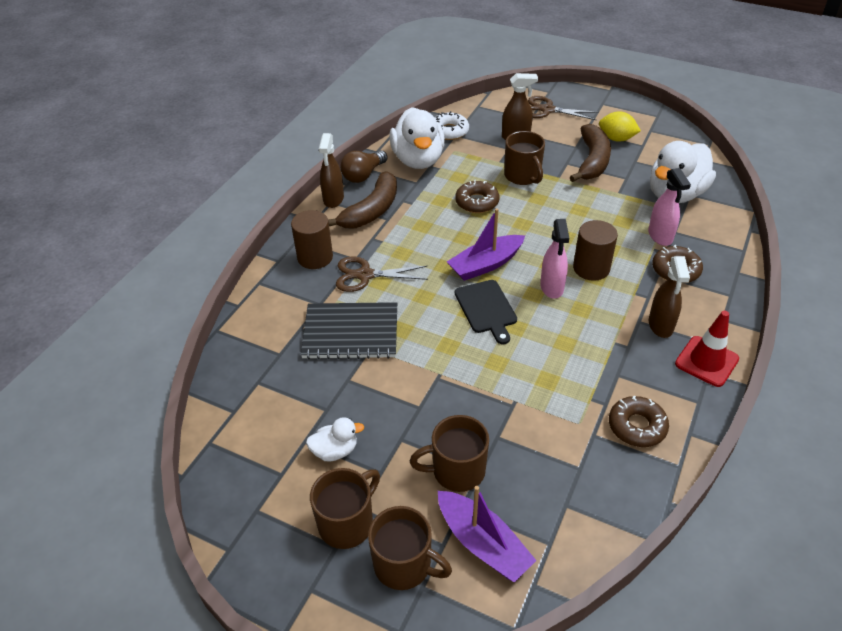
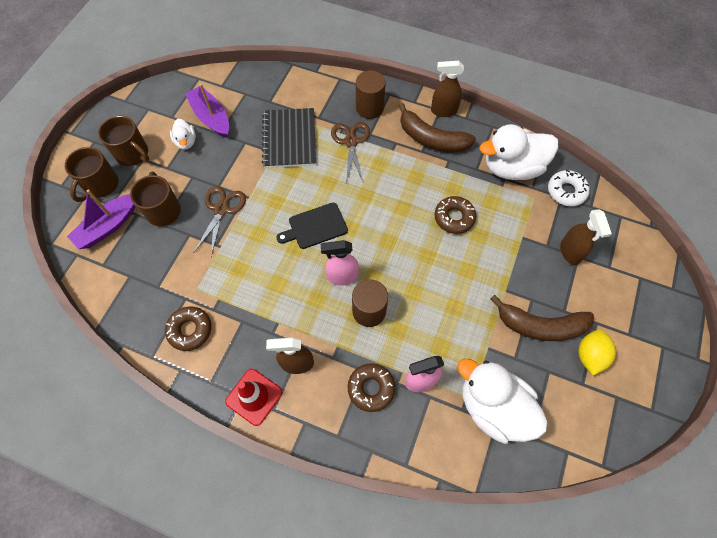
camera: 85 degrees right, 20 degrees up
brown light bulb [340,150,388,183] -> none
purple boat [447,208,525,281] -> purple boat moved to [185,84,229,138]
brown mug [504,131,545,185] -> none
brown scissors [528,96,599,120] -> brown scissors moved to [194,186,246,256]

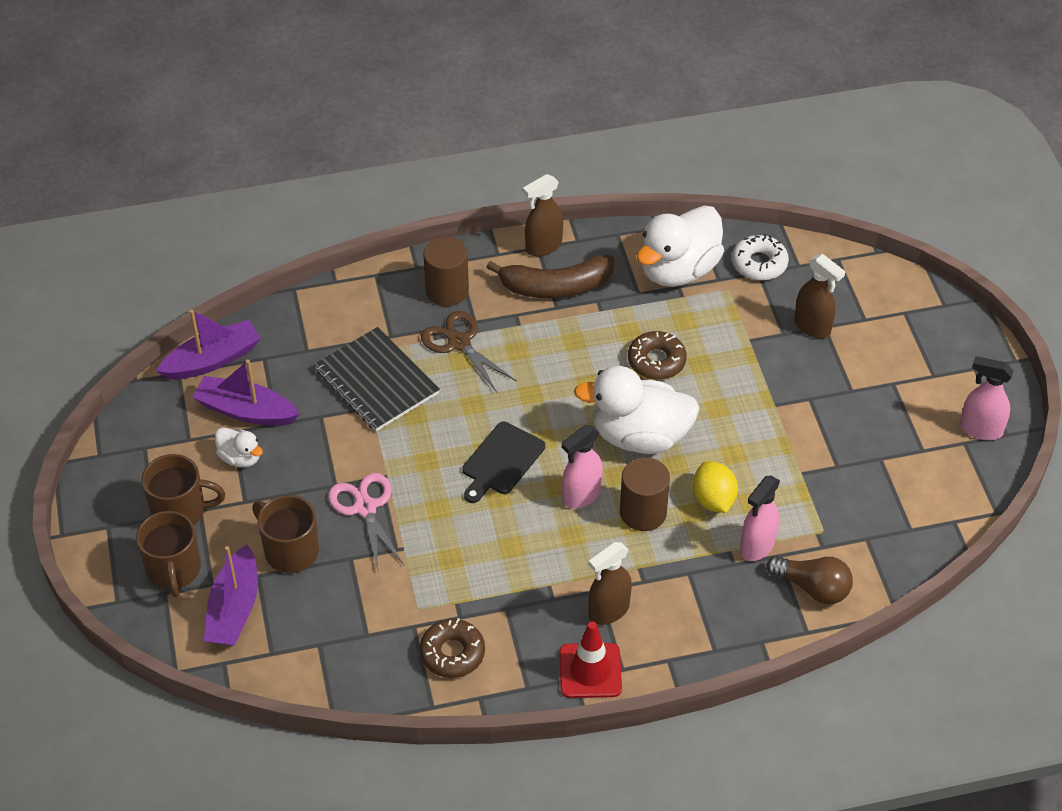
camera: 35 degrees left, 15 degrees down
brown scissors [194,186,246,256] -> pink scissors [328,473,404,570]
brown donut [348,363,395,412] -> none
white duck [457,359,548,444] -> white duck moved to [574,366,700,454]
brown banana [490,295,594,341] -> none
yellow lemon [578,330,616,375] -> yellow lemon moved to [692,461,738,513]
none -> purple boat [156,310,261,380]
none -> brown light bulb [767,556,853,604]
none -> pink spray bottle [960,356,1014,440]

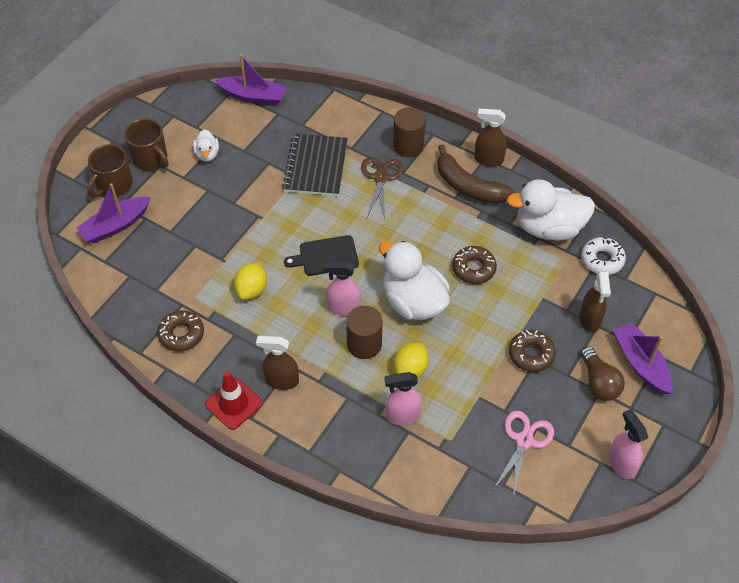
camera: 45 degrees right, 5 degrees up
purple boat [192,359,300,426] -> purple boat moved to [613,322,673,394]
brown mug [252,495,319,573] -> none
pink scissors [328,473,404,570] -> pink scissors moved to [493,411,554,498]
brown light bulb [767,556,853,604] -> brown light bulb moved to [581,346,625,401]
none -> yellow lemon [234,262,267,300]
none -> brown donut [509,330,556,372]

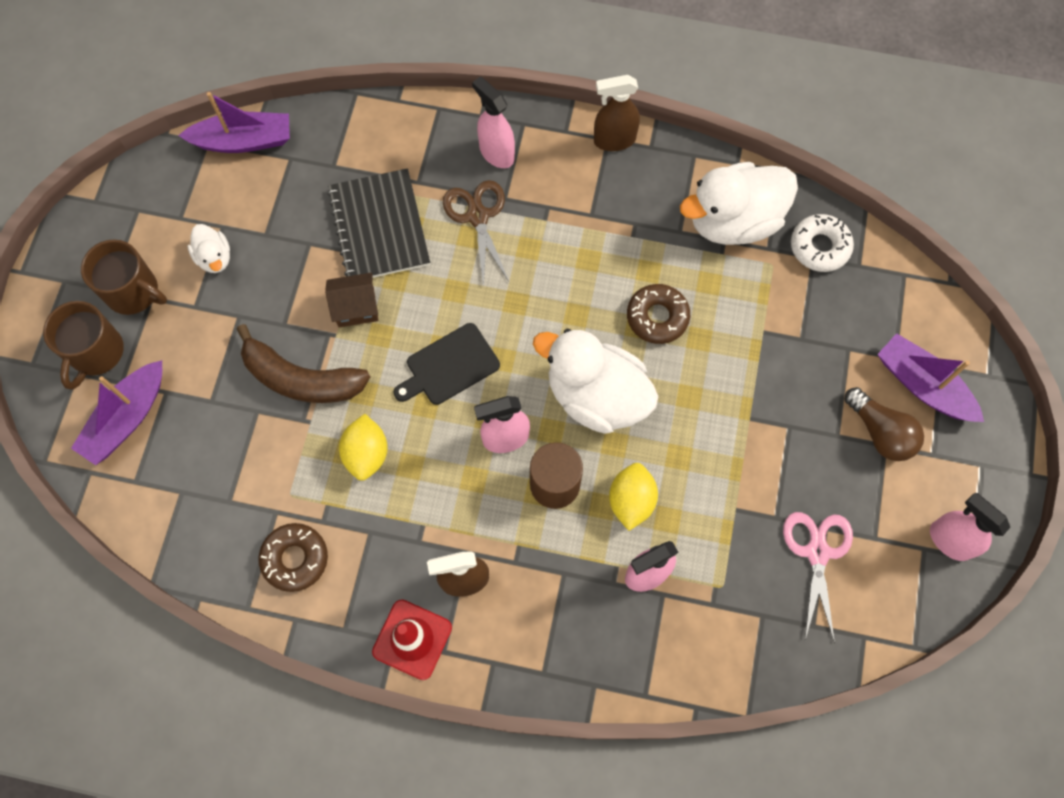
camera: 20 degrees left, 15 degrees up
brown cylinder [393,107,426,157] -> pink spray bottle [472,77,515,168]
brown banana [438,145,514,204] -> brown banana moved to [237,324,370,403]
brown donut [509,330,556,372] -> none
brown spray bottle [579,271,611,333] -> none
none -> brown house [325,273,379,328]

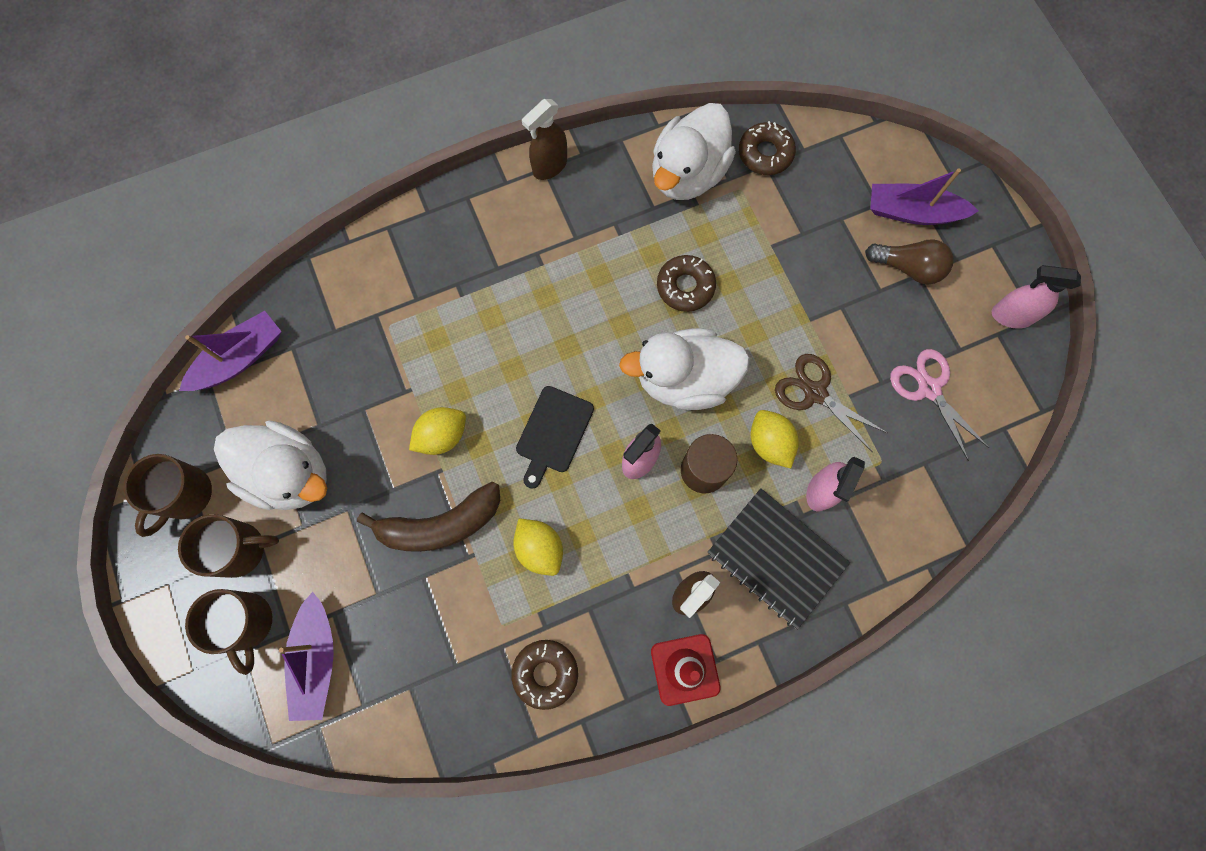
camera: 35 degrees left, 5 degrees up
white duck [187,224,230,273] -> white duck [214,420,327,510], size x2.08
brown house [325,273,379,328] -> yellow lemon [409,407,466,455]
black notebook [327,168,430,278] -> black notebook moved to [708,488,850,629]
brown scissors [443,180,510,288] -> brown scissors moved to [775,354,887,453]
pink spray bottle [472,77,515,168] -> none
white donut [791,214,854,272] -> brown donut [739,121,796,175]
none -> brown mug [124,454,212,537]

